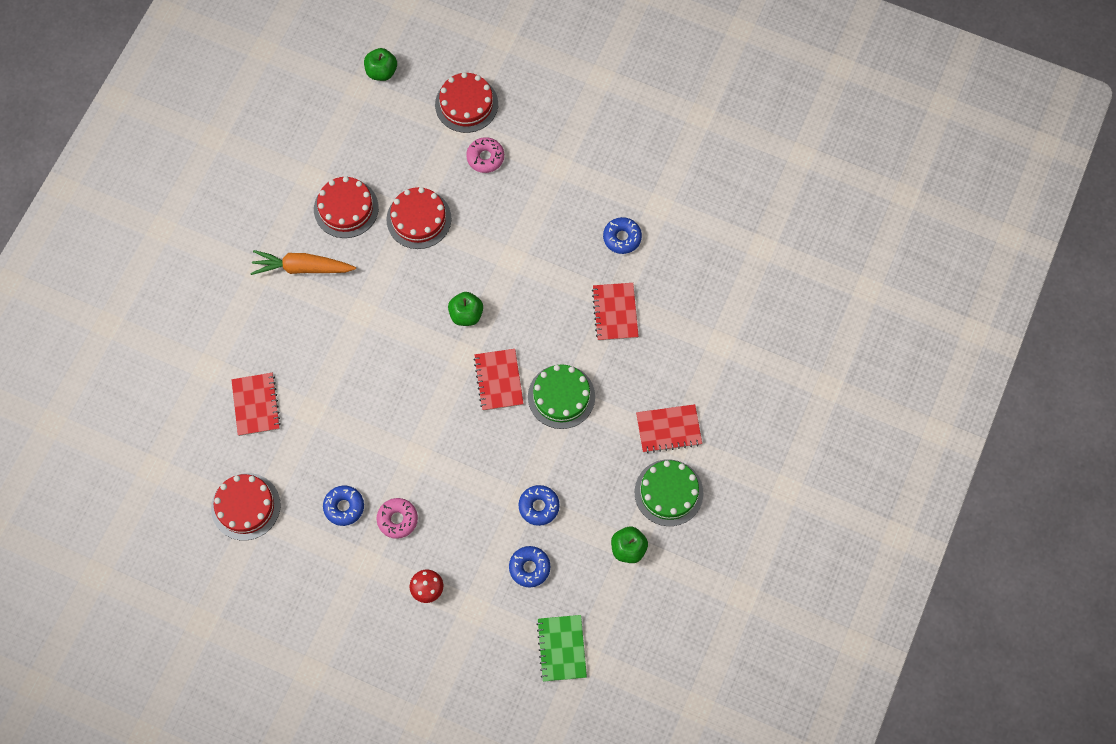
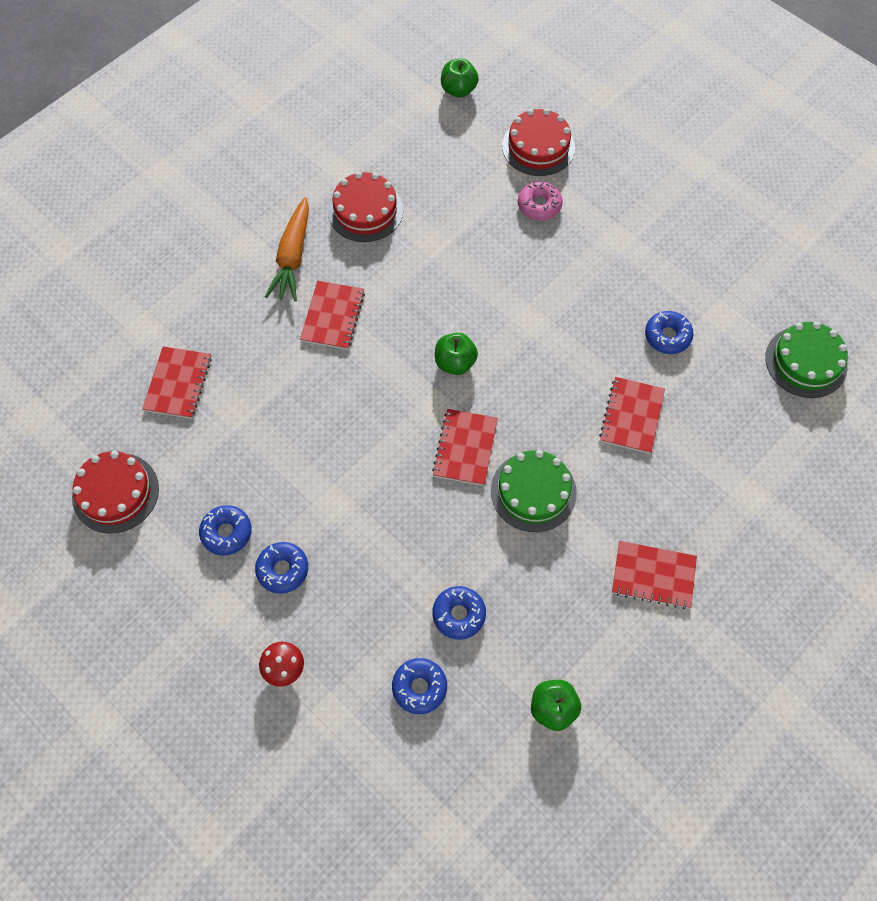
camera: 20 degrees right, 5 degrees down
orange carrot [250,250,356,275] -> orange carrot turned 105 degrees counterclockwise [265,197,309,301]
pink donut [377,498,418,539] -> blue donut [255,542,308,594]
red cake [386,187,451,249] -> none
green notebook [536,615,587,682] -> none
green cake [635,459,703,526] -> green cake moved to [765,322,848,398]
none -> red notebook [300,281,365,350]

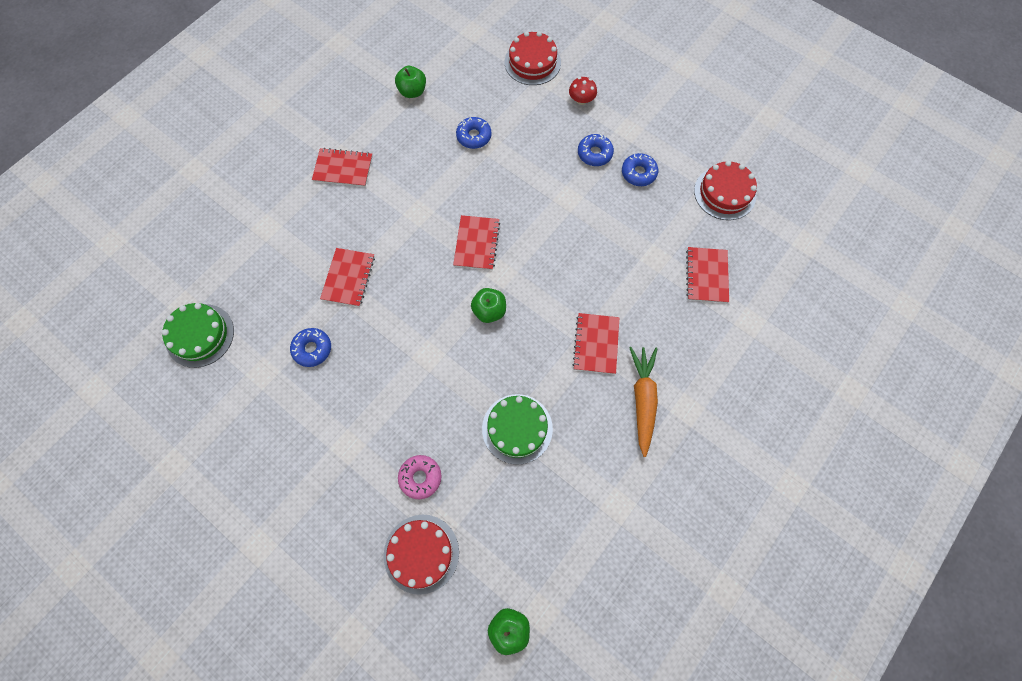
camera: 175 degrees right, 5 degrees up
red cake [328,172,403,242] -> red cake moved to [505,31,561,85]
blue donut [392,658,447,714] -> none
green cake [491,450,577,532] -> green cake moved to [482,394,553,464]

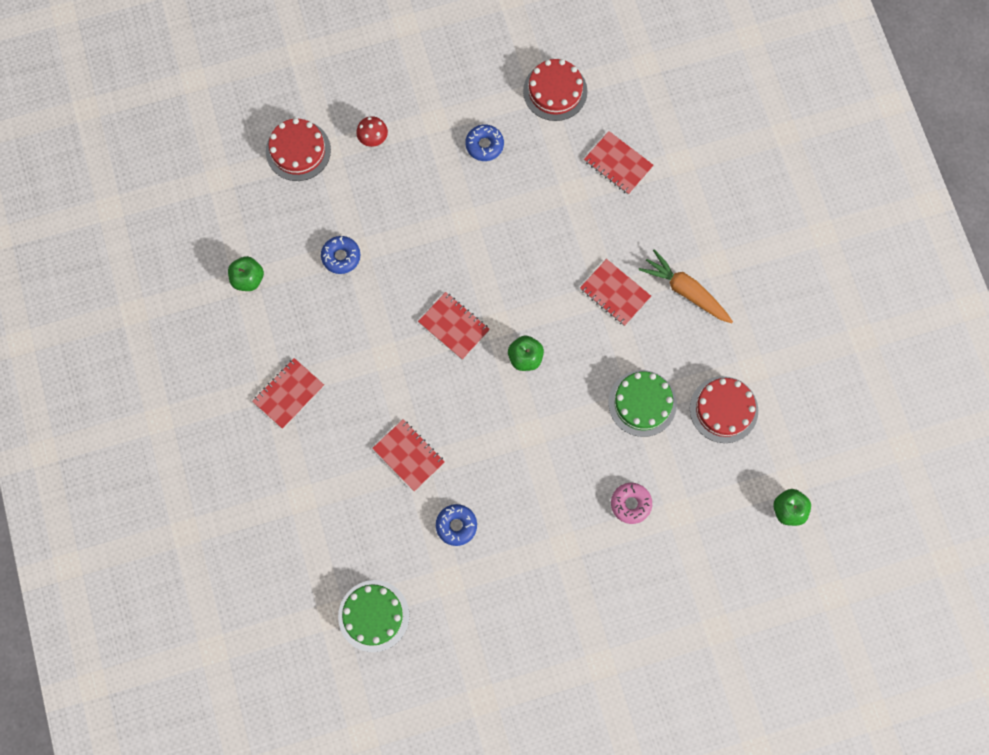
camera: 55 degrees left, 5 degrees up
red cake [383,515,459,595] -> red cake moved to [690,376,758,443]
blue donut [578,134,614,166] -> none

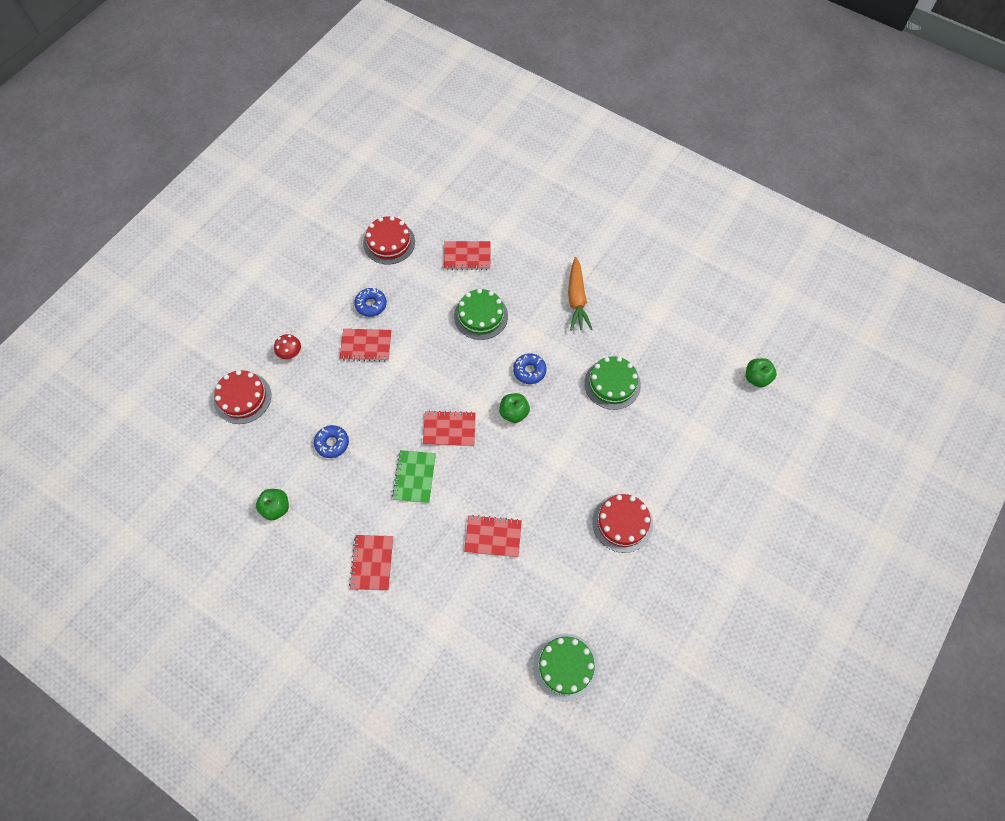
camera: 40 degrees left, 10 degrees down
blue donut [436,504,477,546] -> blue donut moved to [513,353,546,384]
red notebook [580,259,651,326] -> red notebook moved to [340,329,391,362]
pink donut [611,483,652,524] -> none
orange carrot [639,249,733,323] -> orange carrot turned 90 degrees counterclockwise [568,257,593,331]
red cake [690,376,758,443] -> red cake moved to [592,494,653,553]
none -> green notebook [392,450,436,503]
none -> green cake [454,289,508,340]

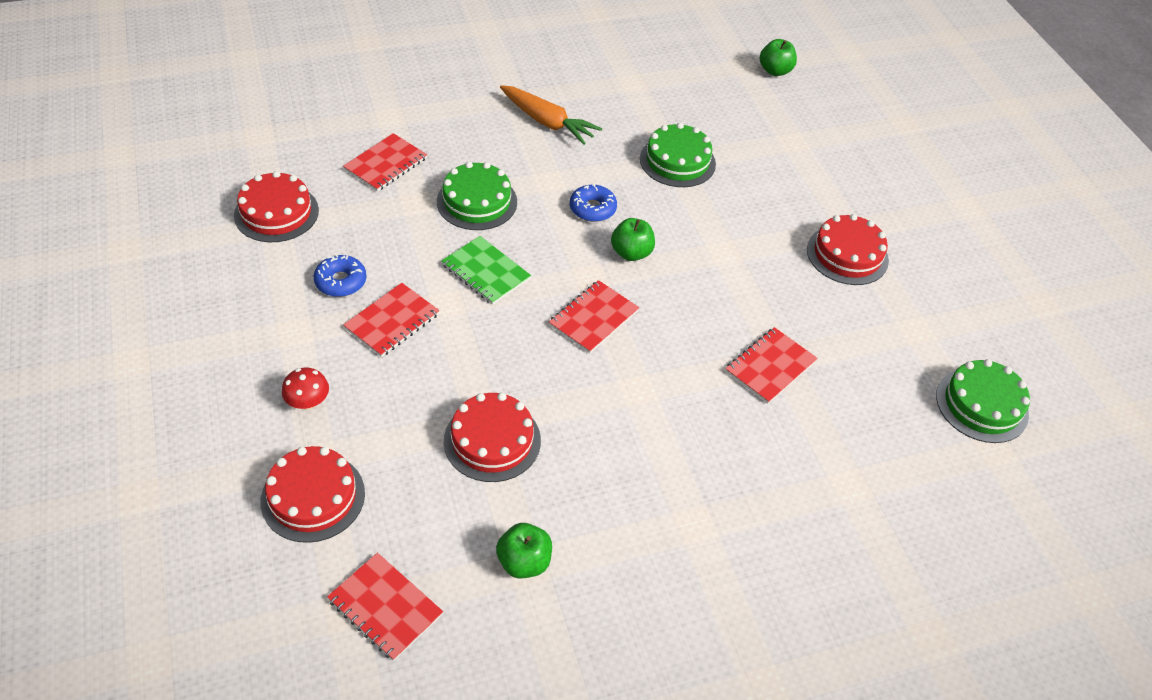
camera: 55 degrees left, 15 degrees down
blue donut [314,425,349,458] -> red cake [444,392,541,482]
red notebook [349,535,393,591] -> red notebook moved to [327,553,443,661]
green notebook [392,450,436,503] -> green notebook moved to [441,236,531,305]

